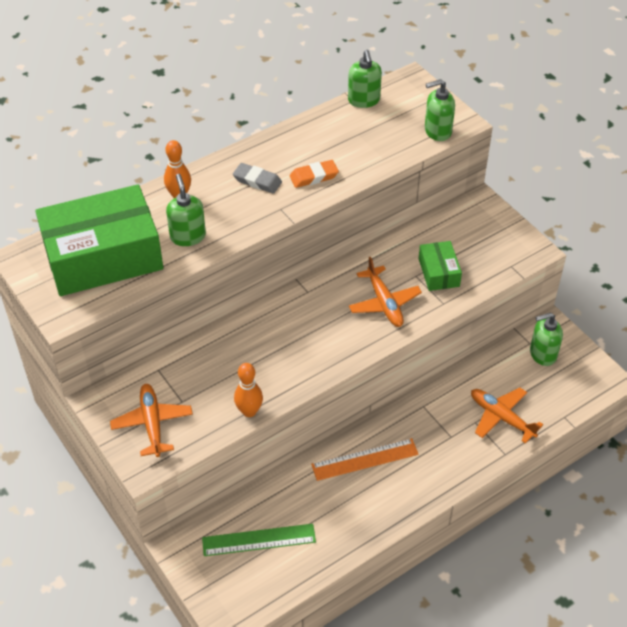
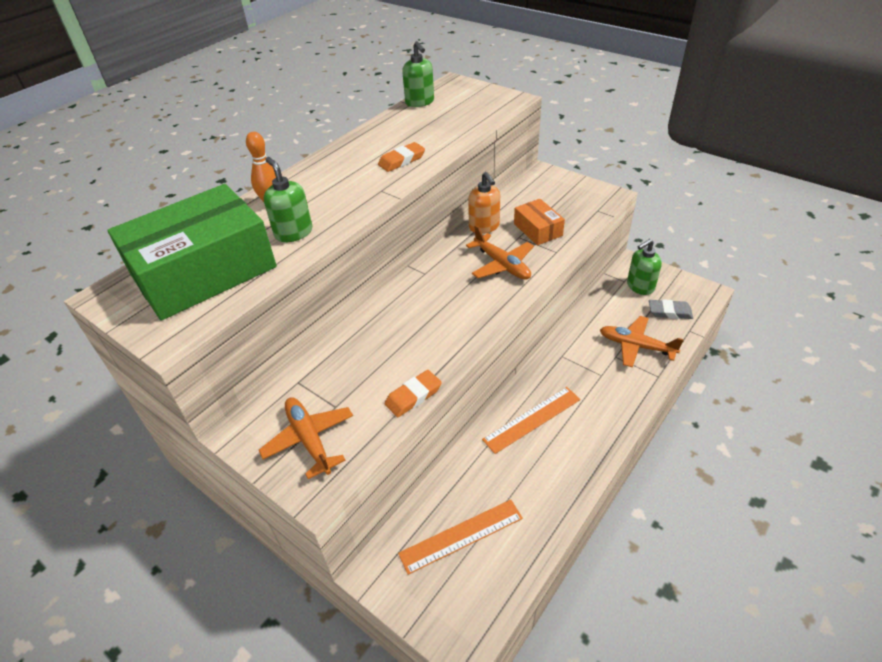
camera: 15 degrees left, 5 degrees down
green ruler [202,524,316,556] -> orange ruler [398,500,523,575]
grey eraser [233,163,282,193] -> grey eraser moved to [649,299,693,319]
orange bowling pin [234,363,263,417] -> orange eraser [385,370,442,417]
green box [418,241,462,291] -> orange box [514,199,565,246]
green soap dispenser [425,79,455,141] -> none
none -> orange soap dispenser [468,172,500,234]

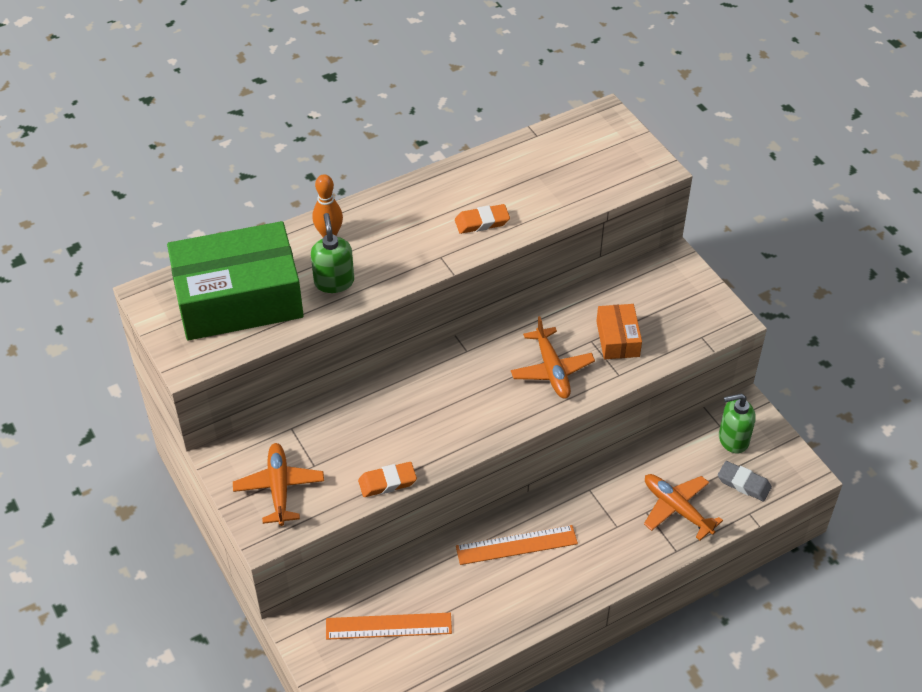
camera: 20 degrees right, 5 degrees up
green soap dispenser [402,41,434,107] -> none
orange soap dispenser [468,172,500,234] -> none

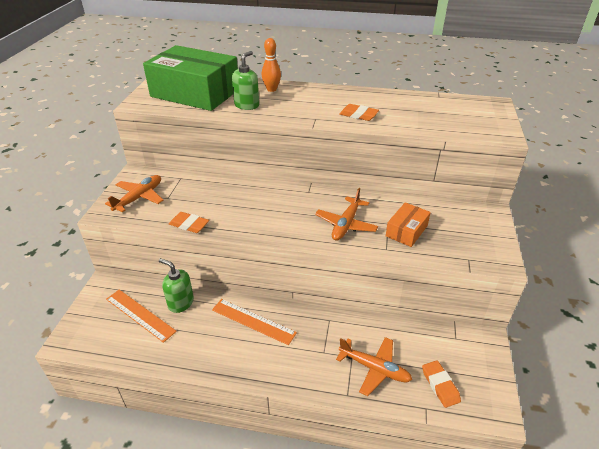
camera: 40 degrees right, 10 degrees down
orange plane [644,474,723,541] -> orange plane turned 120 degrees clockwise [336,337,412,396]
grey eraser [718,461,772,501] -> orange eraser [422,360,461,408]
green soap dispenser [719,393,755,453] -> green soap dispenser moved to [159,258,194,313]

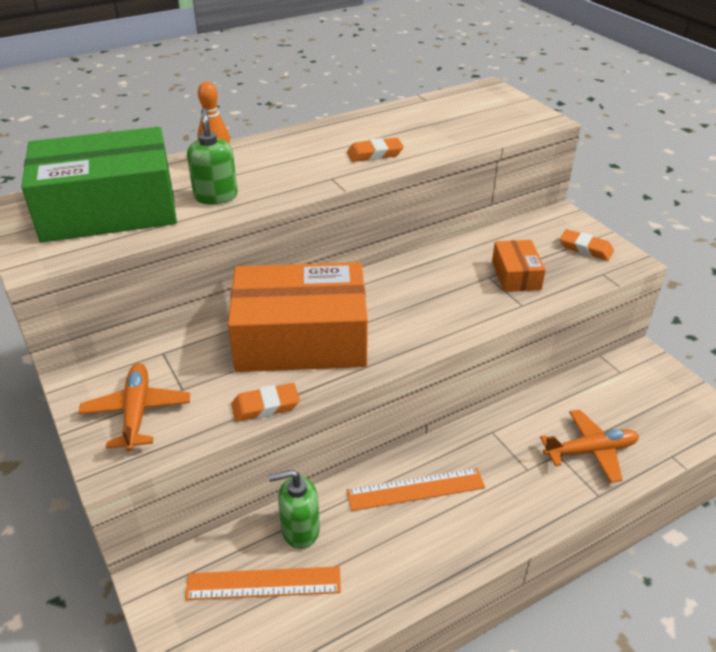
camera: 40 degrees left, 0 degrees up
orange plane [315,188,378,241] -> none
orange eraser [422,360,461,408] -> orange eraser moved to [560,229,614,261]
none -> orange box [228,262,368,372]

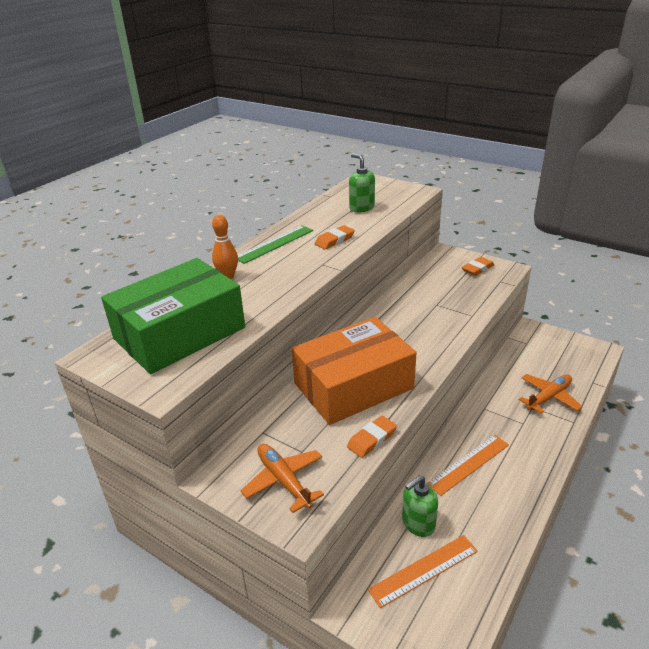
camera: 25 degrees left, 5 degrees down
green soap dispenser [187,108,238,204] -> green soap dispenser moved to [349,153,375,212]
orange box [492,240,546,292] -> none
orange eraser [560,229,614,261] -> orange eraser turned 45 degrees counterclockwise [462,257,494,276]
none -> green ruler [238,225,313,264]

